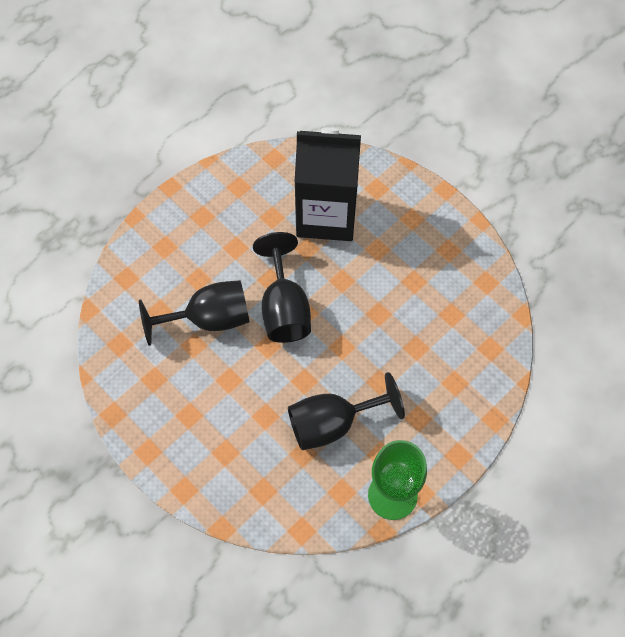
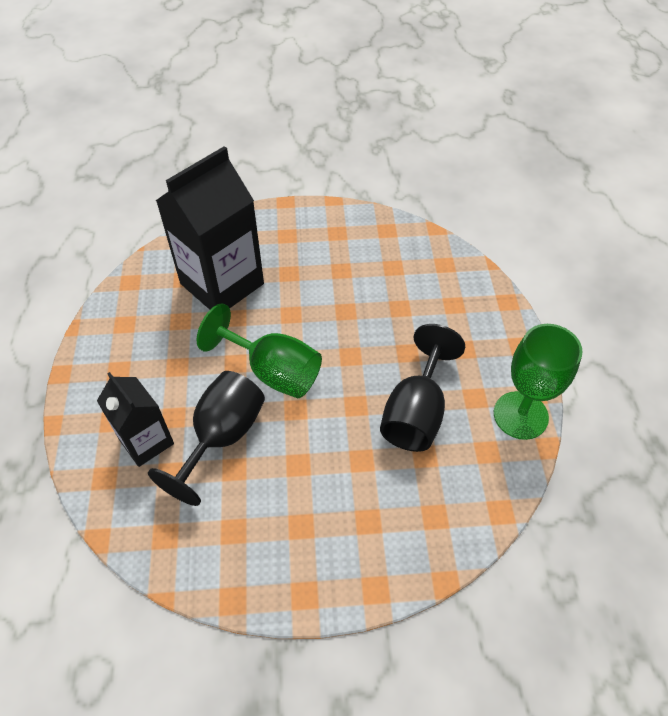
camera: 50 degrees left, 10 degrees down
black goblet [253,232,311,343] -> green goblet [197,303,322,398]
none -> black carton [97,372,174,467]

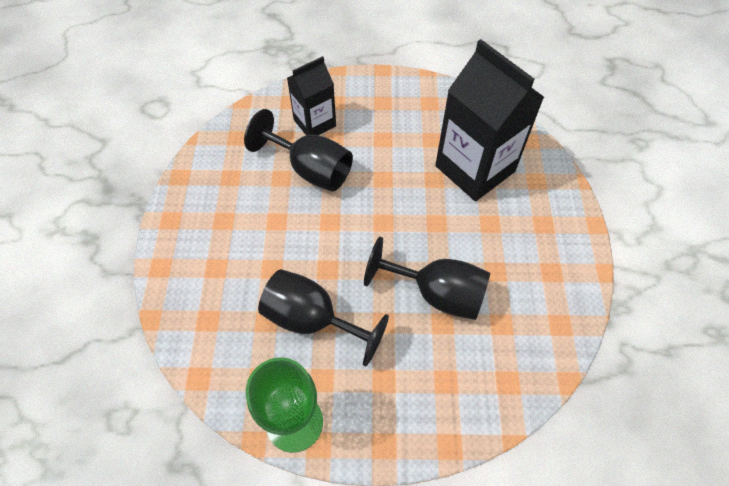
camera: 95 degrees right, 5 degrees up
green goblet [197,303,322,398] -> none
none -> black goblet [364,237,490,320]

